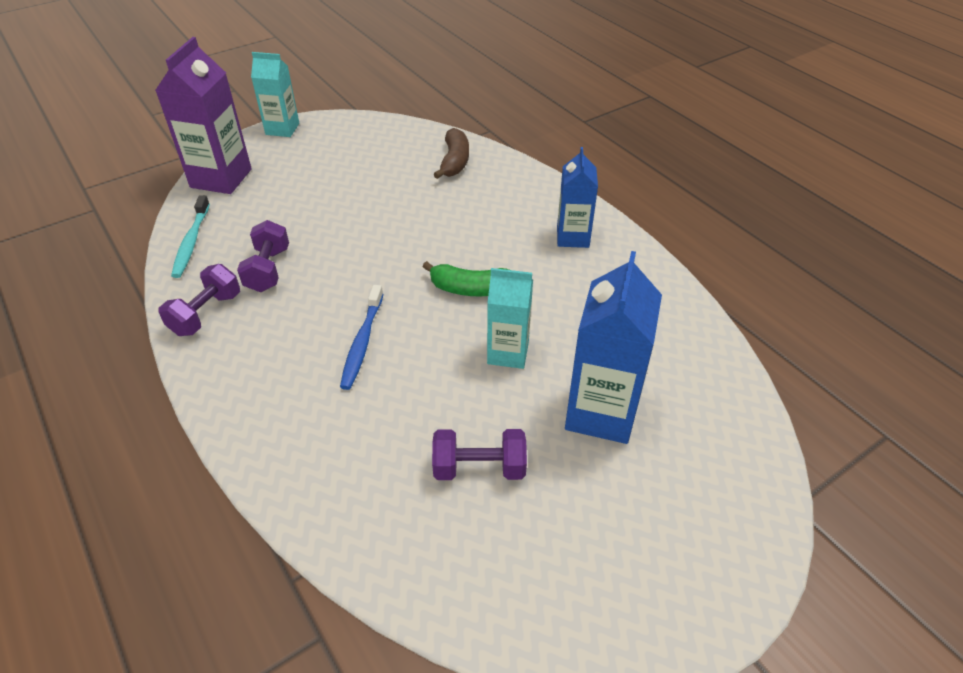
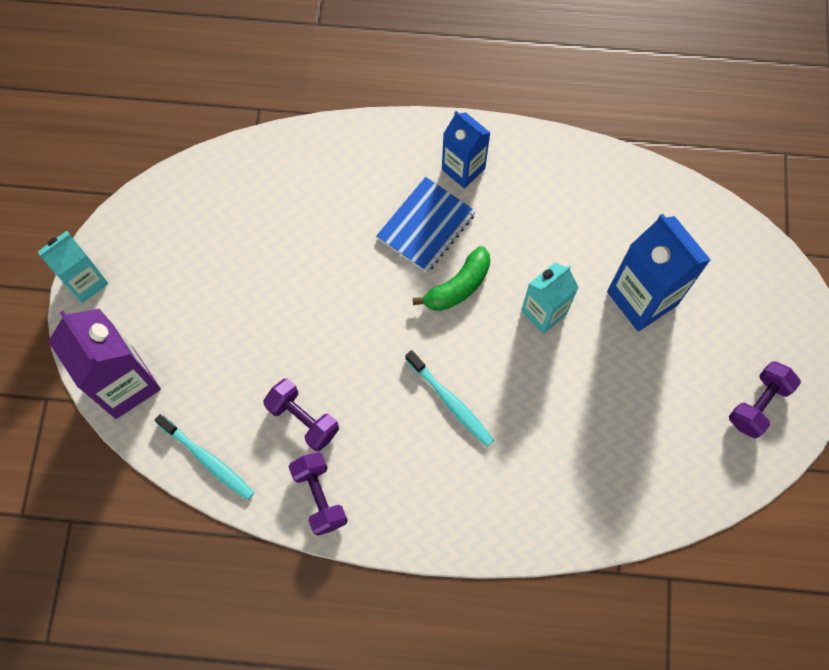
camera: 50 degrees left, 25 degrees up
blue toothbrush [340,285,383,390] -> turquoise toothbrush [405,350,494,447]
purple dumbbell [432,429,527,480] -> purple dumbbell moved to [729,361,801,438]
brown banana [434,128,469,179] -> none
none -> blue notebook [376,177,476,273]

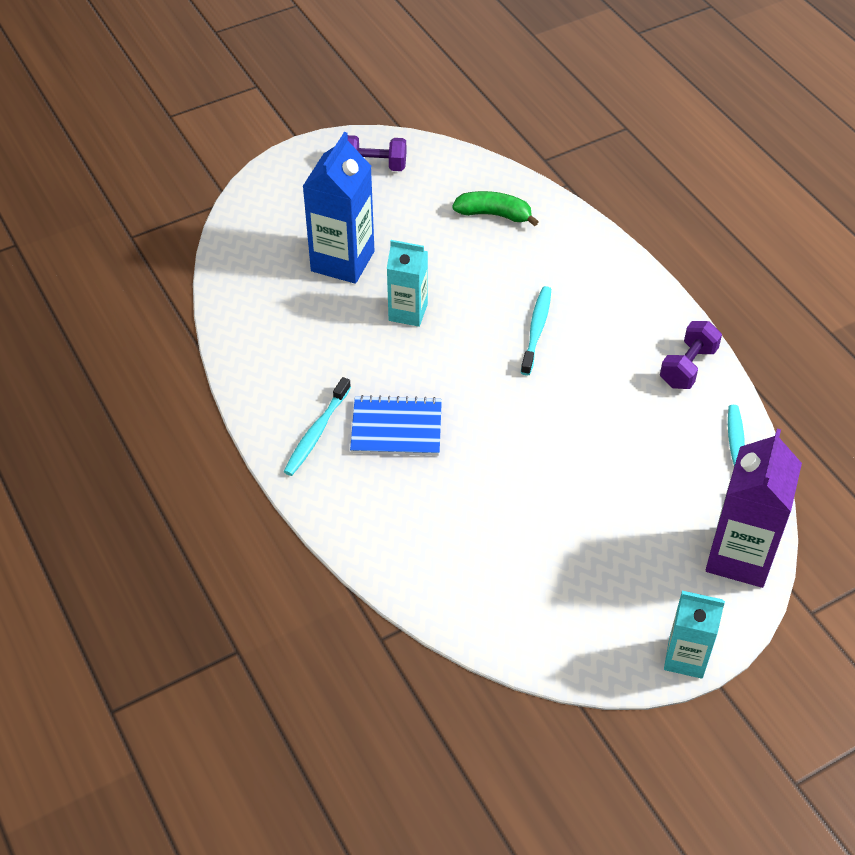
camera: 125 degrees left, 20 degrees down
purple dumbbell [263,379,339,451] -> none
green banana [413,246,490,311] -> green banana moved to [452,191,539,226]
blue carton [442,111,490,189] -> turquoise toothbrush [284,377,351,476]

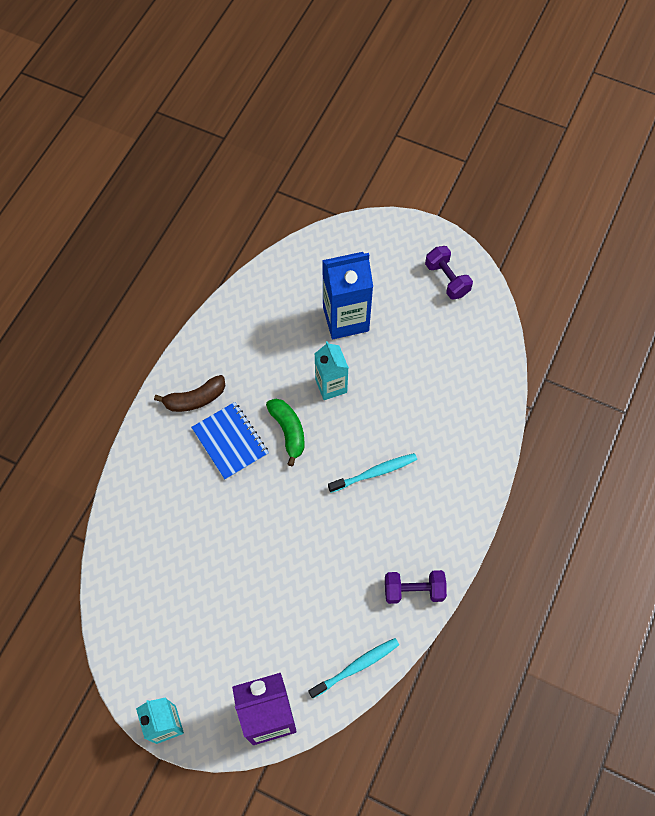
camera: 55 degrees right, 15 degrees up
turquoise toothbrush [284,377,351,476] -> brown banana [154,375,225,412]
green banana [452,191,539,226] -> green banana moved to [266,399,305,466]

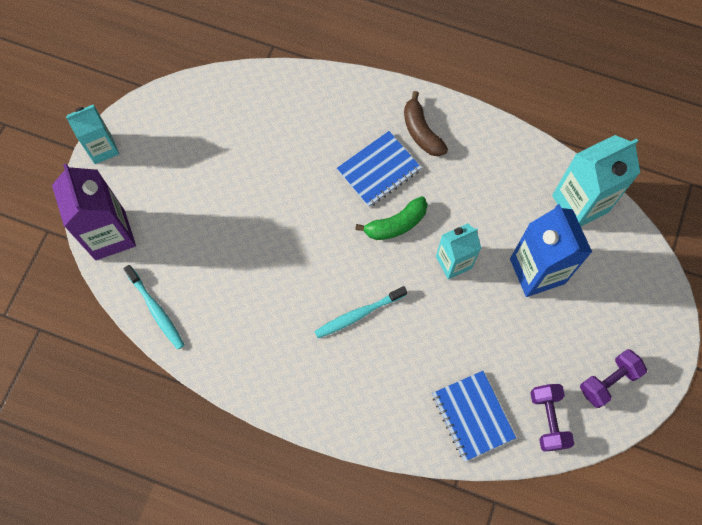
camera: 85 degrees right, 5 degrees up
turquoise toothbrush [328,453,417,493] -> turquoise toothbrush turned 90 degrees clockwise [314,286,407,338]
purple dumbbell [385,570,447,604] -> purple dumbbell moved to [531,384,574,452]
none -> blue notebook [432,371,516,462]
none -> turquoise carton [552,135,640,226]

